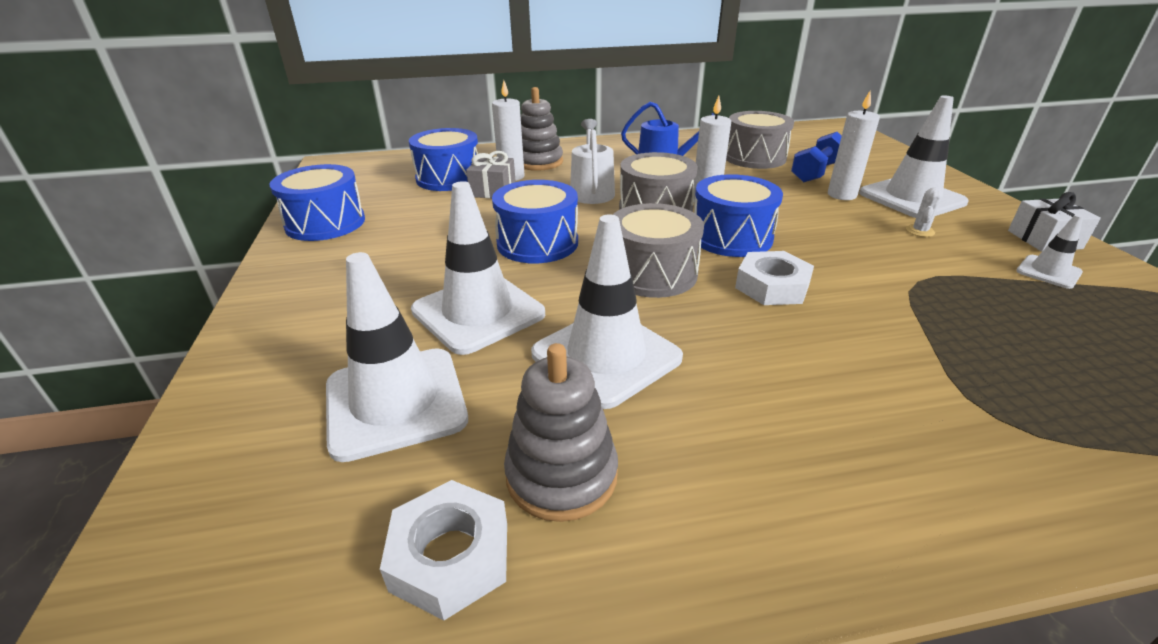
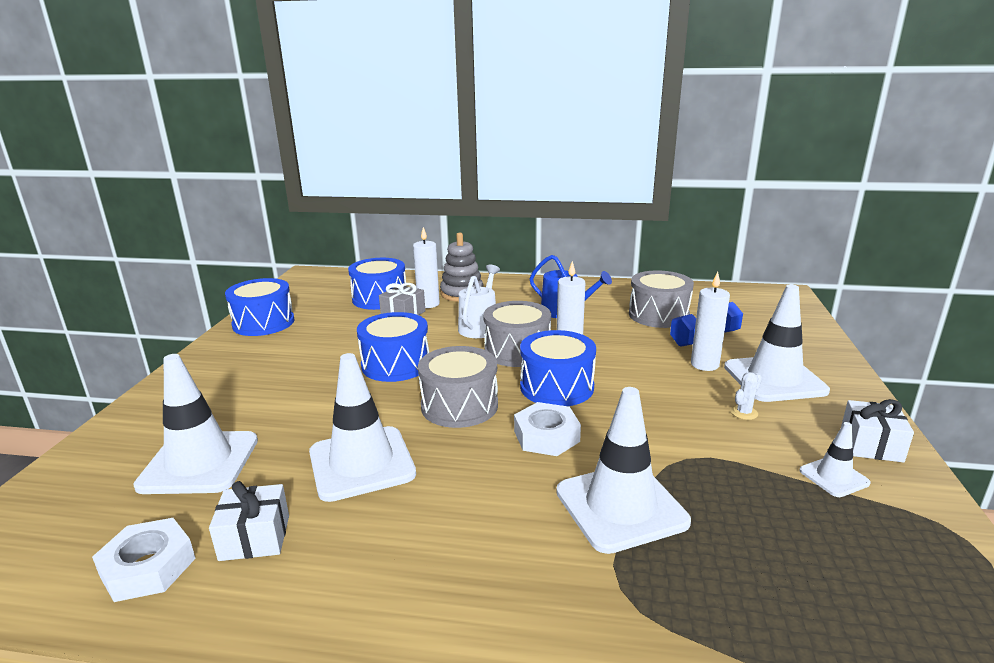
camera: 20 degrees right, 10 degrees down
white traffic cone [411,181,545,355] -> white traffic cone moved to [556,387,691,554]
grey stacking toy [504,343,618,522] -> white gift [209,481,289,561]

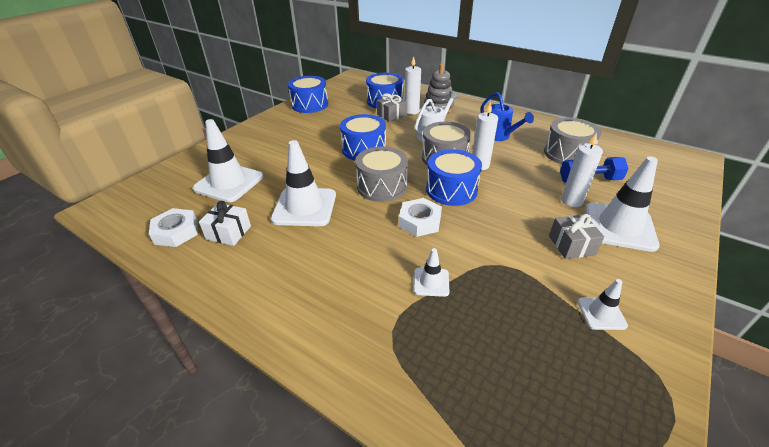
camera: 25 degrees right, 15 degrees up
white traffic cone [556,387,691,554] -> white traffic cone [414,248,450,297], size x0.50
white cactus [731,372,762,420] -> grey gift [549,214,604,259]
white gift [841,399,914,463] -> none

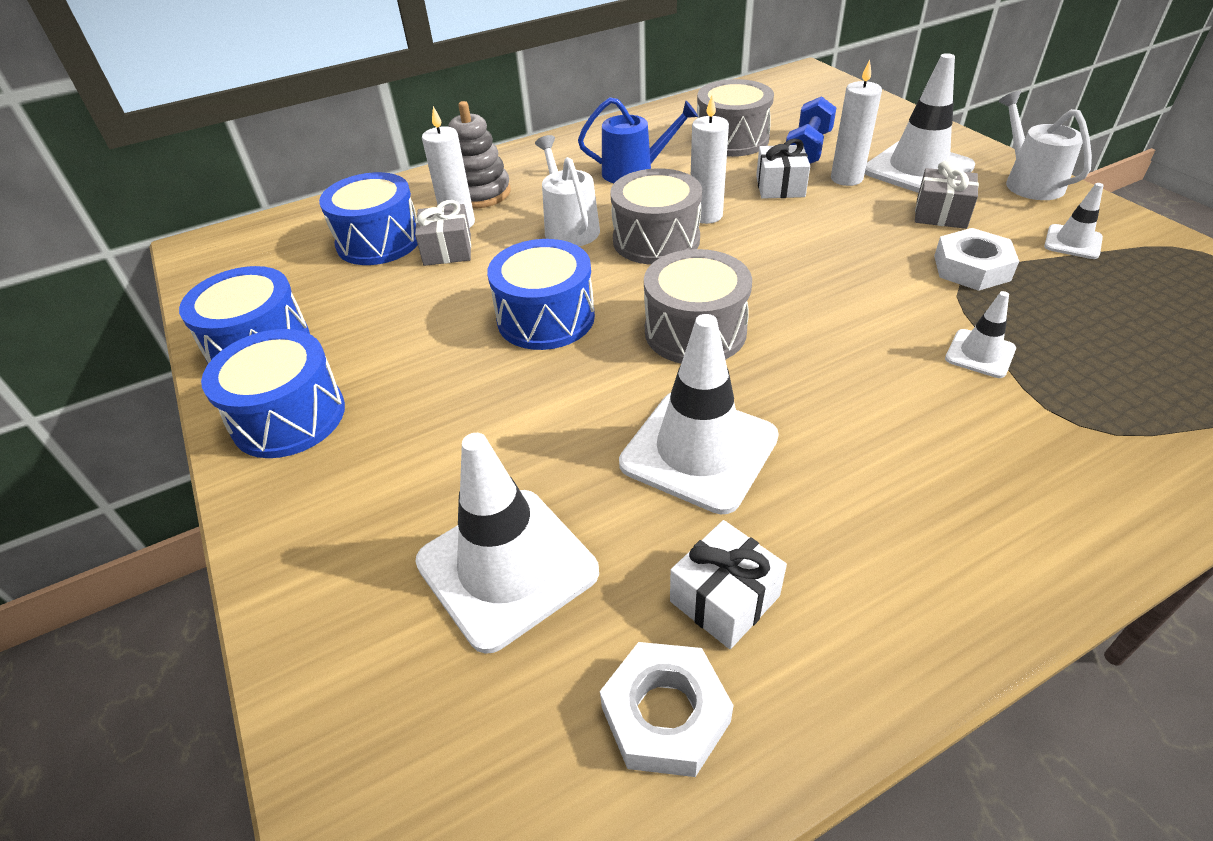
camera: 60 degrees left, 5 degrees up
white nut [399,198,442,237] -> white nut moved to [934,228,1019,291]
blue drum [426,149,482,206] -> blue drum moved to [201,329,345,458]
none -> white gift [756,139,810,199]
none -> white watering can [999,91,1092,200]

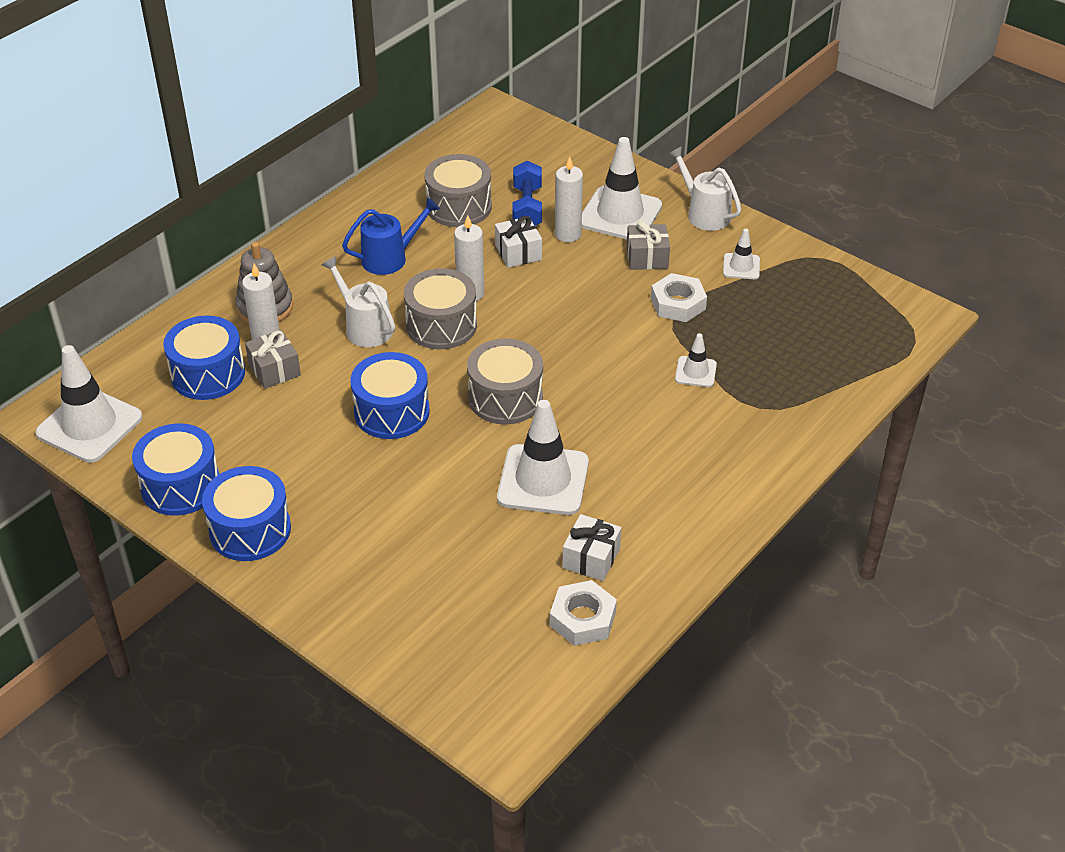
camera: 25 degrees left, 0 degrees up
white traffic cone [415,433,599,654] -> white traffic cone moved to [35,345,143,463]

